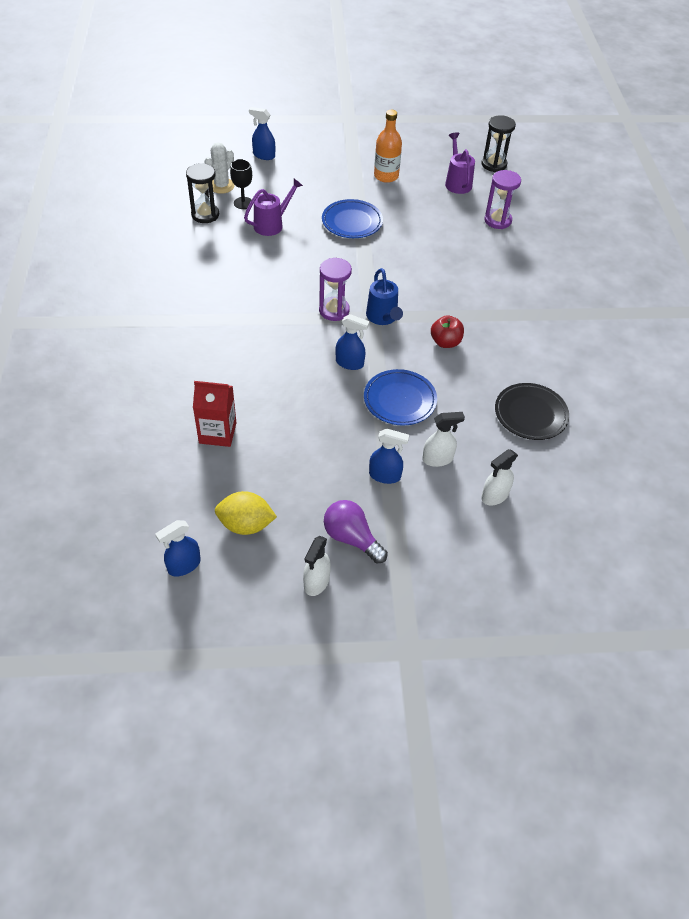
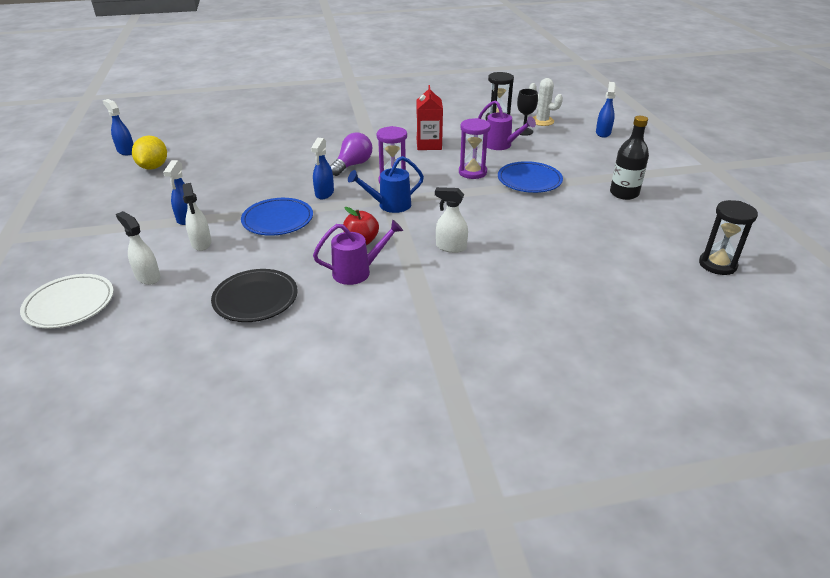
camera: 85 degrees right, 15 degrees down
red carton [193,381,236,447] -> red carton moved to [416,85,443,150]
white spray bottle [303,536,331,596] -> white spray bottle moved to [435,187,468,253]
purple light bulb [324,500,388,563] -> purple light bulb moved to [330,133,372,176]
orange bottle [374,110,402,183] -> black bottle [610,116,649,200]
purple watering can [445,132,475,194] -> purple watering can moved to [313,220,403,285]
purple hourglass [484,170,521,229] -> purple hourglass moved to [459,118,491,179]
none -> white plate [20,274,114,329]

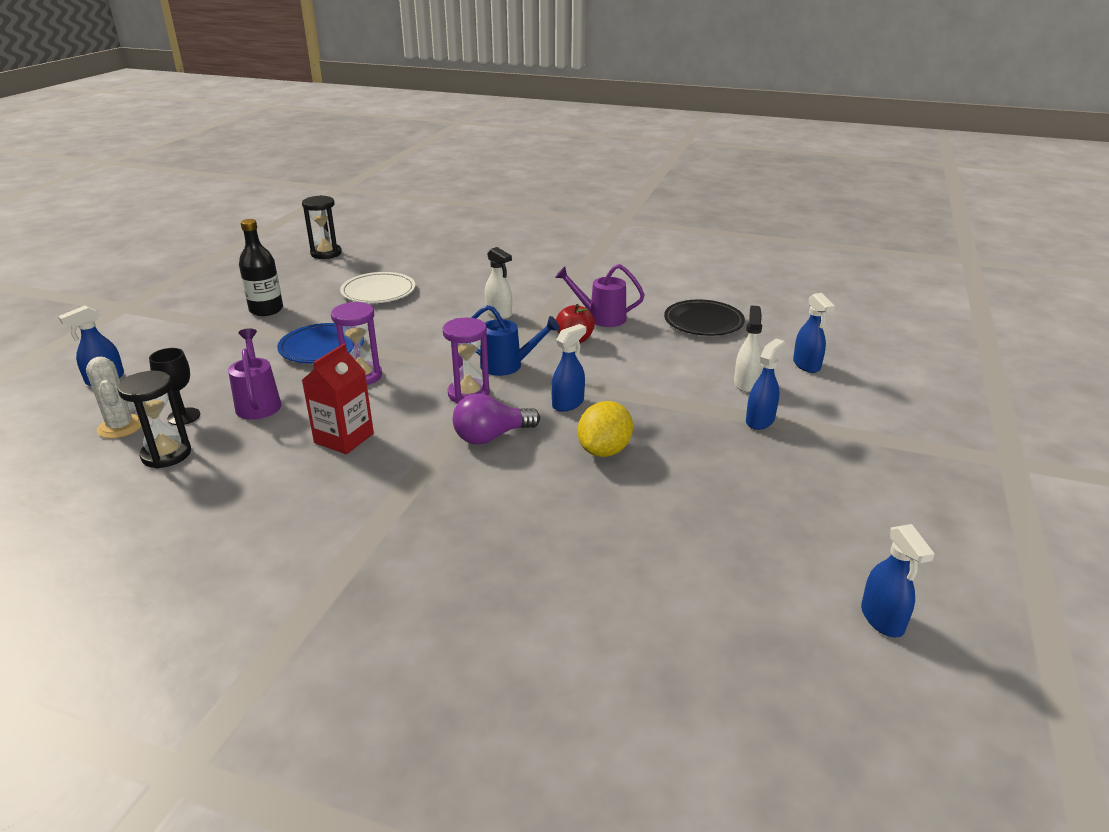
camera: 150 degrees left, 5 degrees down
white plate [20,274,114,329] -> white plate moved to [340,272,415,303]
white spray bottle [116,211,161,285] -> blue spray bottle [793,293,835,373]
yellow lemon [132,136,167,170] -> yellow lemon moved to [578,401,633,457]
blue plate [241,198,313,236] -> none

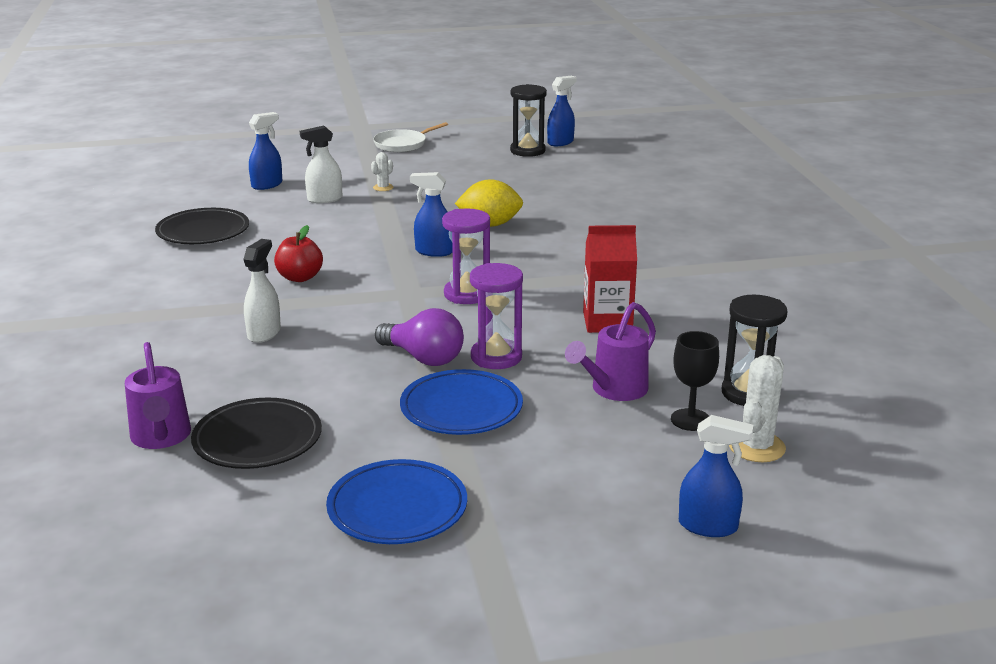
camera: 120 degrees left, 5 degrees down
black bottle [239,219,283,316] -> blue plate [326,459,467,544]
black hourglass [302,195,342,259] -> black hourglass moved to [510,84,547,157]
white plate [340,272,415,303] -> black plate [191,398,322,469]
purple light bulb [453,393,540,444] -> purple light bulb moved to [375,308,464,366]
blue watering can [471,305,560,376] -> none
purple watering can [555,264,645,327] -> purple watering can moved to [125,342,191,449]
blue spray bottle [746,339,785,430] -> white cactus [371,152,393,191]
none -> white pan [373,122,448,152]

